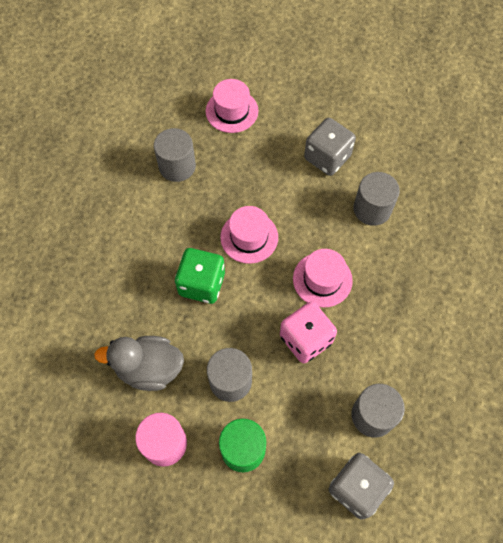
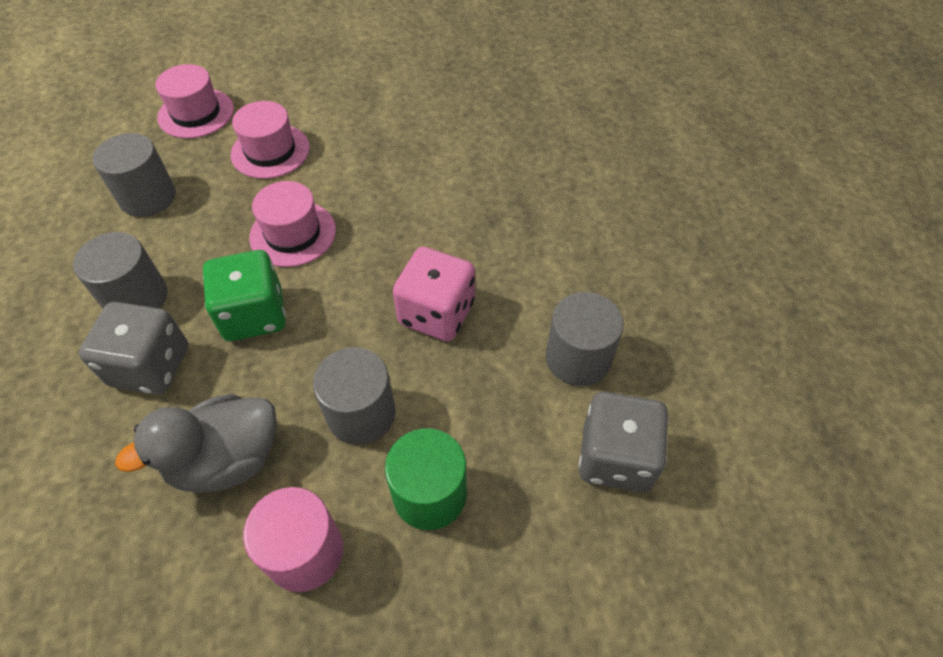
camera: 30 degrees left, 10 degrees down
pink hat [293,249,353,307] -> pink hat moved to [231,101,310,179]
grey dice [304,118,356,176] -> grey dice moved to [79,302,188,395]
grey cylinder [353,172,400,226] -> grey cylinder moved to [73,232,167,309]

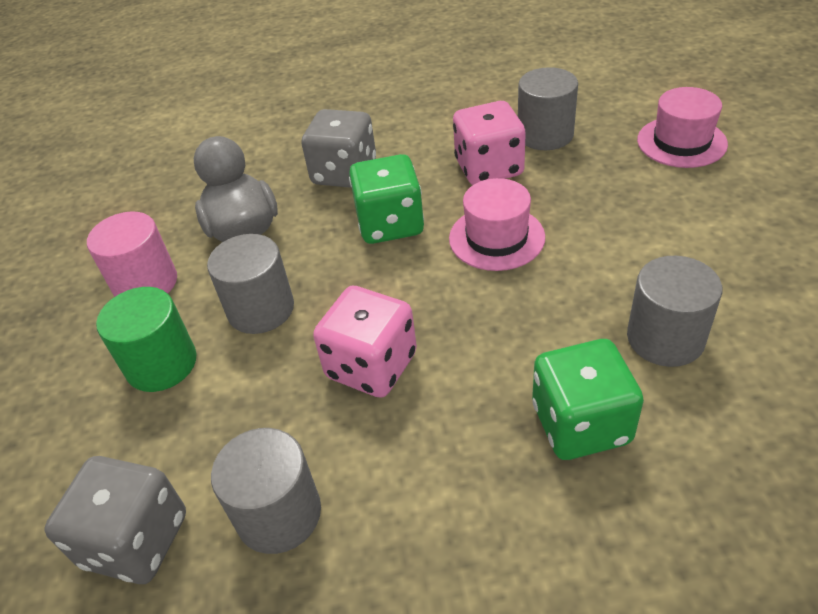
camera: 100 degrees right, 10 degrees down
grey cylinder [73,232,167,309] -> grey cylinder moved to [627,256,723,367]
pink hat [231,101,310,179] -> none
none -> pink dice [453,101,526,185]
none -> green dice [532,339,644,460]

